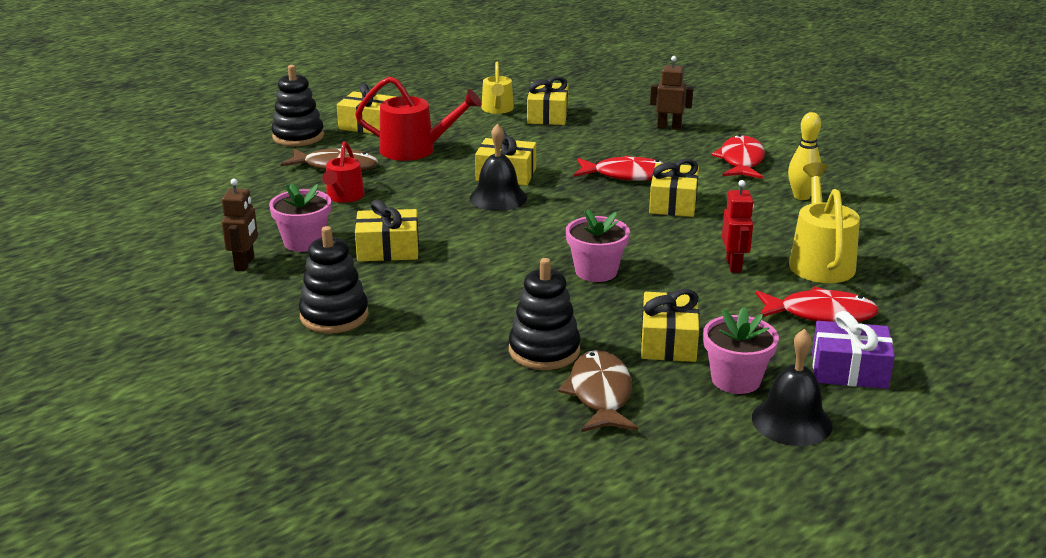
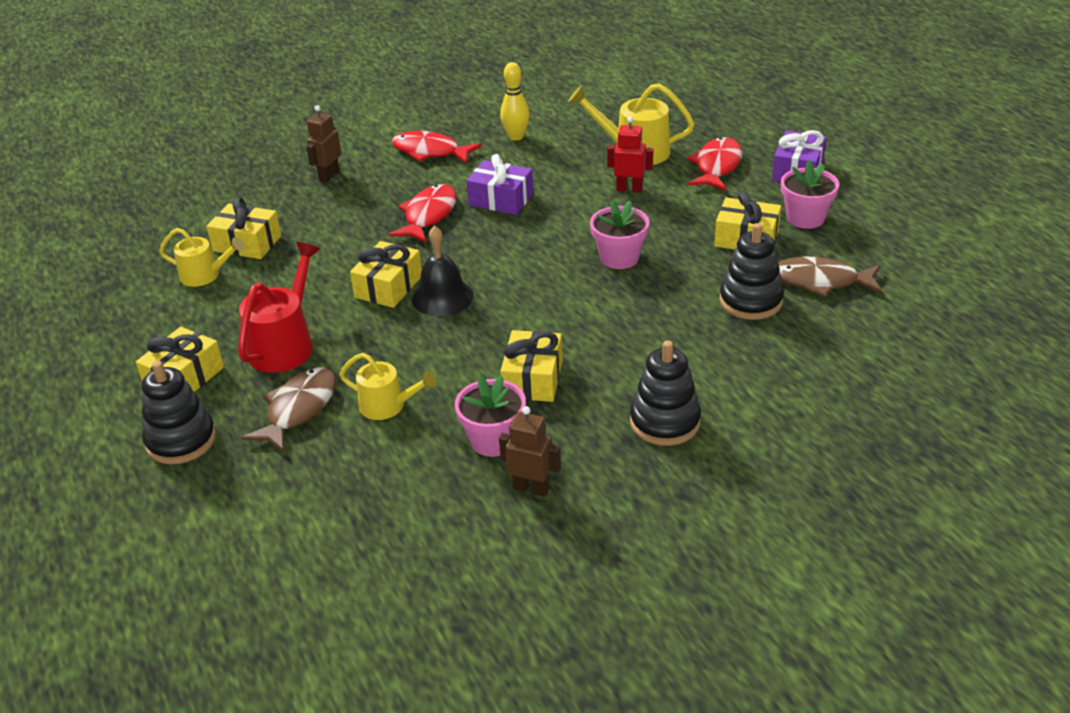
camera: 75 degrees left, 10 degrees up
red watering can [322,141,365,203] -> yellow watering can [339,353,437,420]
yellow gift [649,159,699,217] -> purple gift [466,154,533,215]
black bell [752,329,832,446] -> none

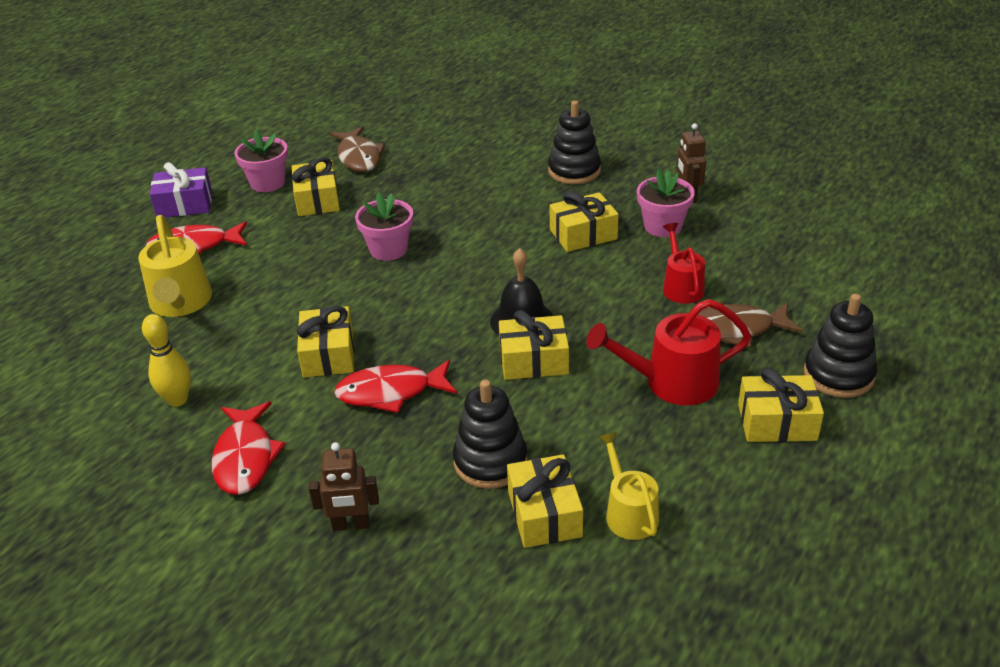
camera: 120 degrees left, 0 degrees up
yellow watering can [339,353,437,420] -> red watering can [663,223,705,304]
purple gift [466,154,533,215] -> yellow gift [297,306,354,378]
red robot [607,117,653,193] -> none
black stacking toy [719,223,784,320] -> black stacking toy moved to [453,380,527,489]

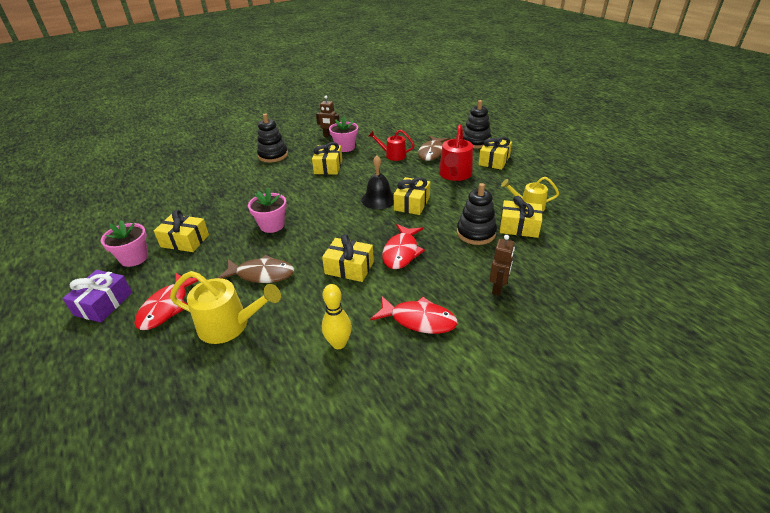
camera: 65 degrees left, 0 degrees up
brown fish [330,126,385,172] -> brown fish moved to [217,255,294,283]

